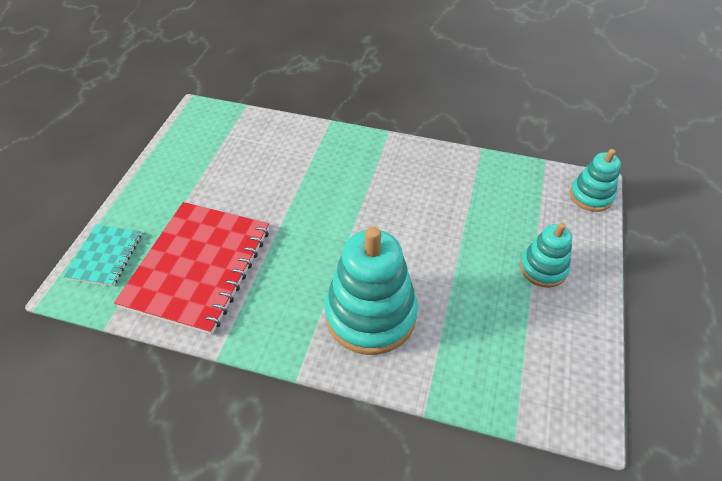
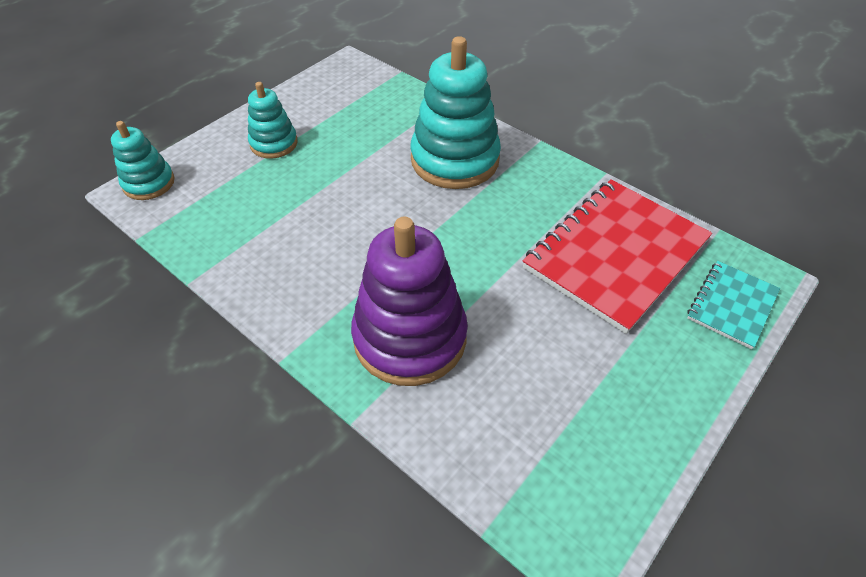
camera: 155 degrees left, 0 degrees up
none -> purple stacking toy [351,217,468,386]

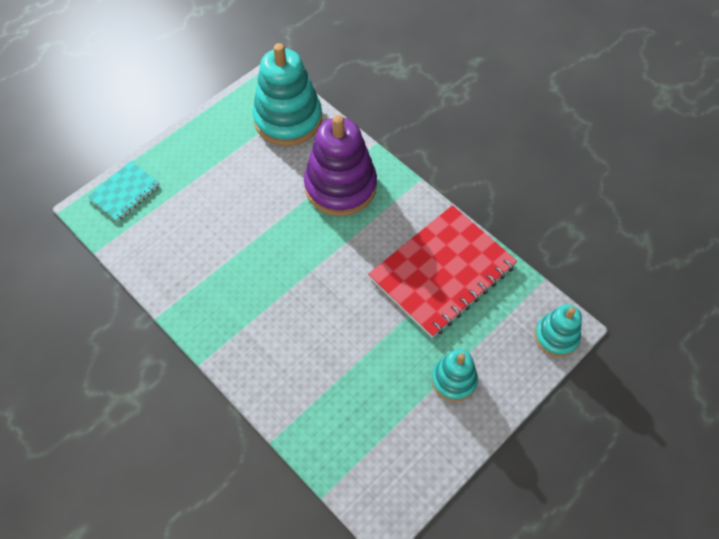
camera: 175 degrees left, 10 degrees up
turquoise stacking toy [410,36,501,189] -> turquoise stacking toy moved to [252,43,322,146]
red notebook [523,179,712,334] -> red notebook moved to [368,205,517,338]

